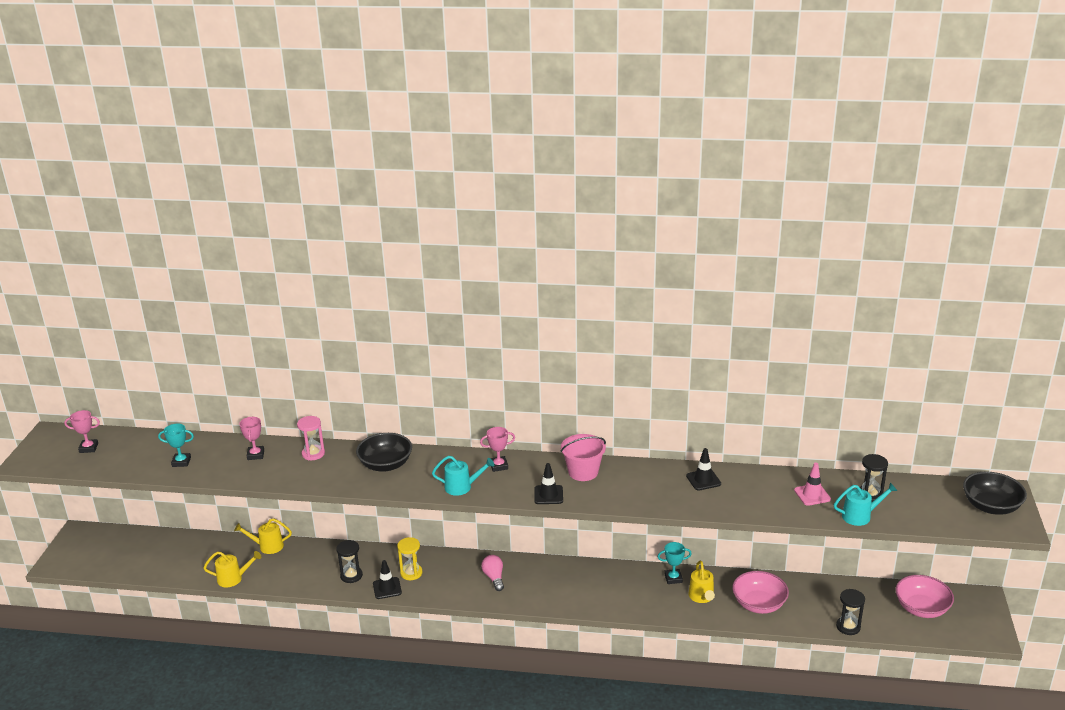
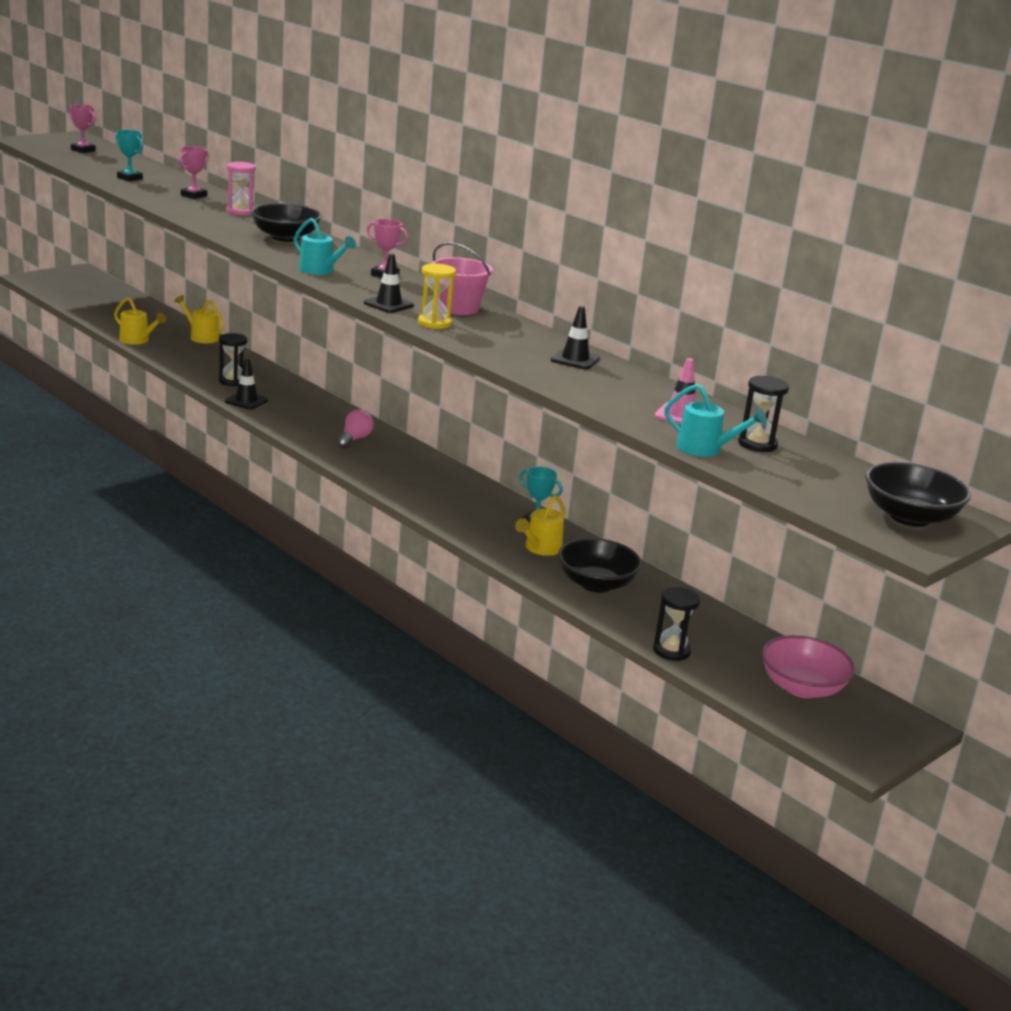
camera: 35 degrees right, 5 degrees down
yellow hourglass [397,537,423,580] -> yellow hourglass moved to [418,264,456,329]
pink bowl [732,571,789,614] -> black bowl [558,538,642,593]

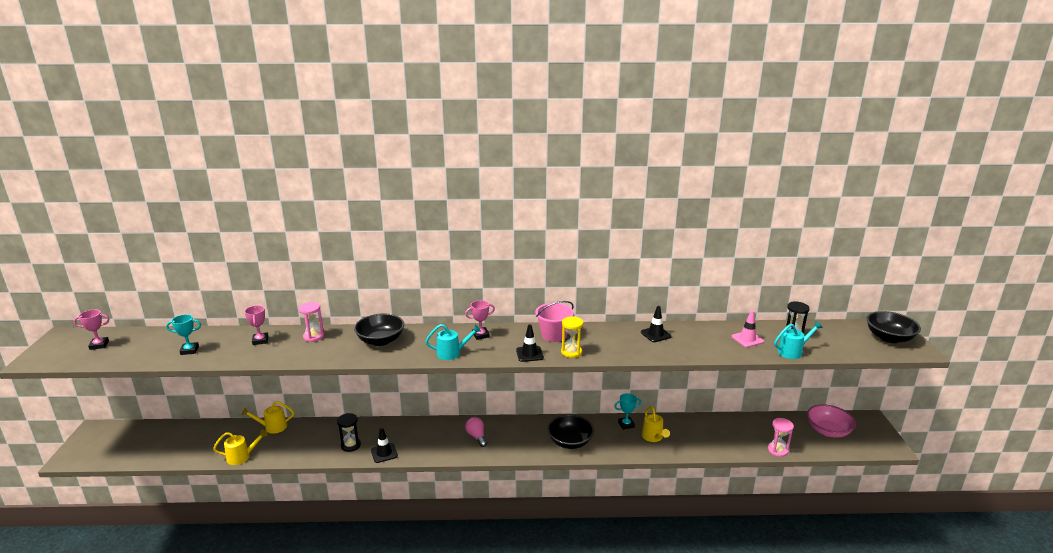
camera: 45 degrees left, 0 degrees up
black bowl [558,538,642,593] -> black bowl moved to [548,415,594,449]
black hourglass [653,587,700,661] -> pink hourglass [768,418,794,457]

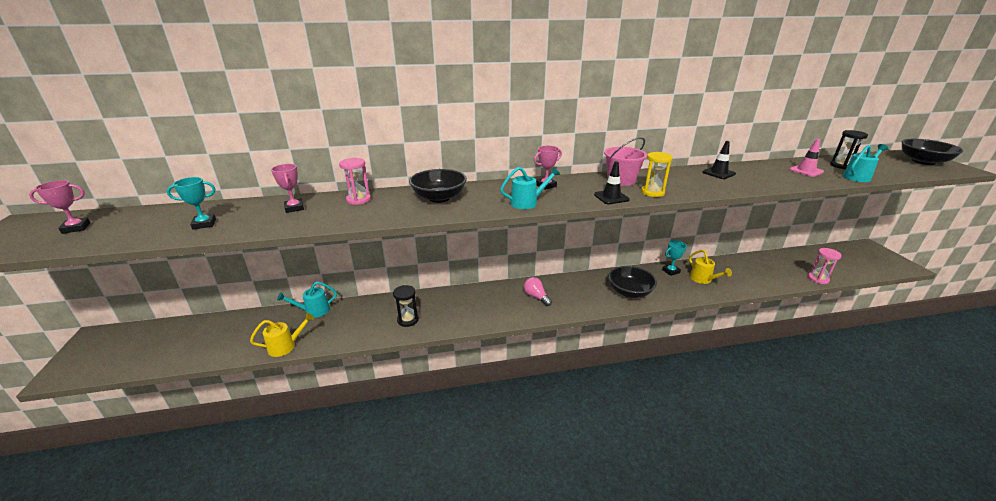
camera: 10 degrees left, 5 degrees up
yellow watering can [241,401,294,434] -> turquoise watering can [277,281,337,318]
black traffic cone [371,427,398,463] -> none
pink bowl [807,404,856,438] -> none

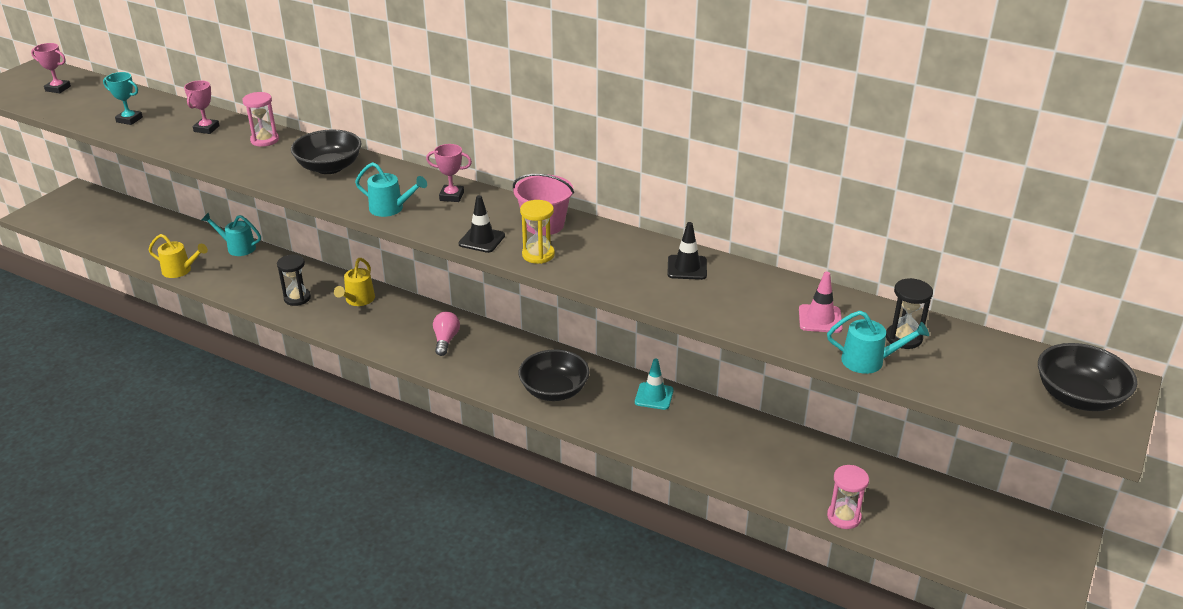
camera: 40 degrees right, 5 degrees up
turquoise trophy [662,240,687,276] -> turquoise traffic cone [635,359,674,410]
yellow watering can [689,250,732,284] -> yellow watering can moved to [334,258,375,306]

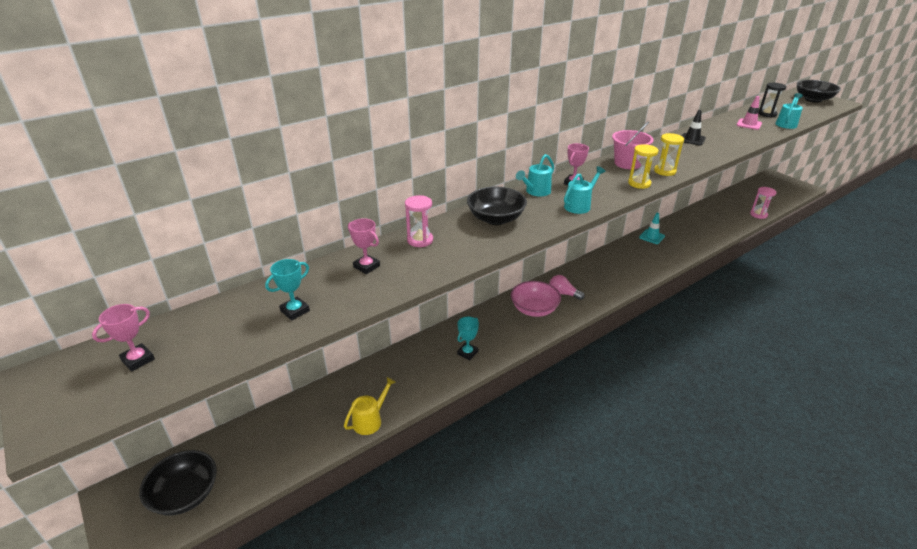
camera: 65 degrees left, 0 degrees up
turquoise watering can [201,213,261,256] -> turquoise watering can moved to [516,154,554,196]
black hourglass [277,254,311,306] -> turquoise trophy [457,317,479,360]
yellow watering can [334,258,375,306] -> none
black traffic cone [458,195,505,253] -> yellow hourglass [628,144,659,189]
black bowl [519,349,590,401] -> black bowl moved to [139,450,217,516]
none -> pink bowl [511,281,561,317]

